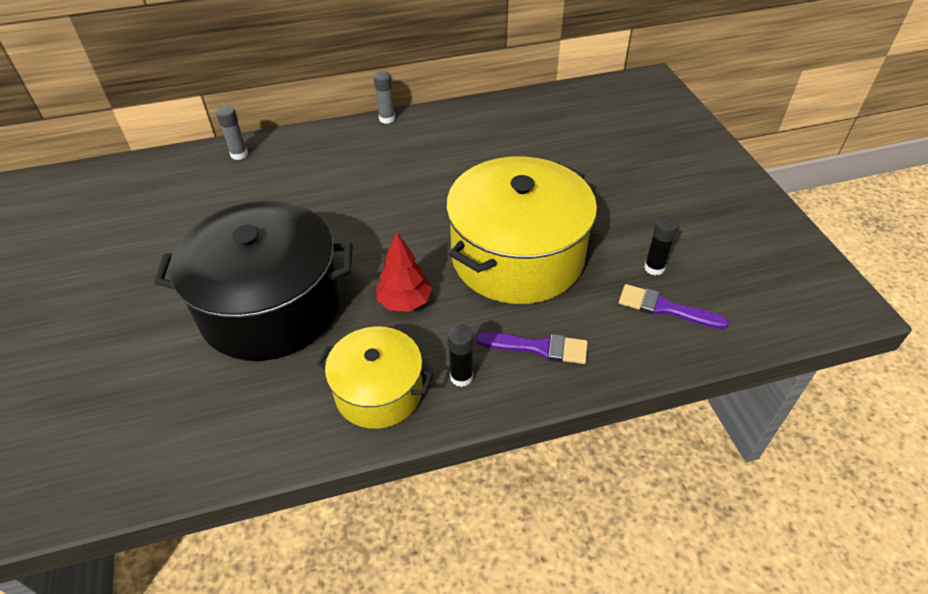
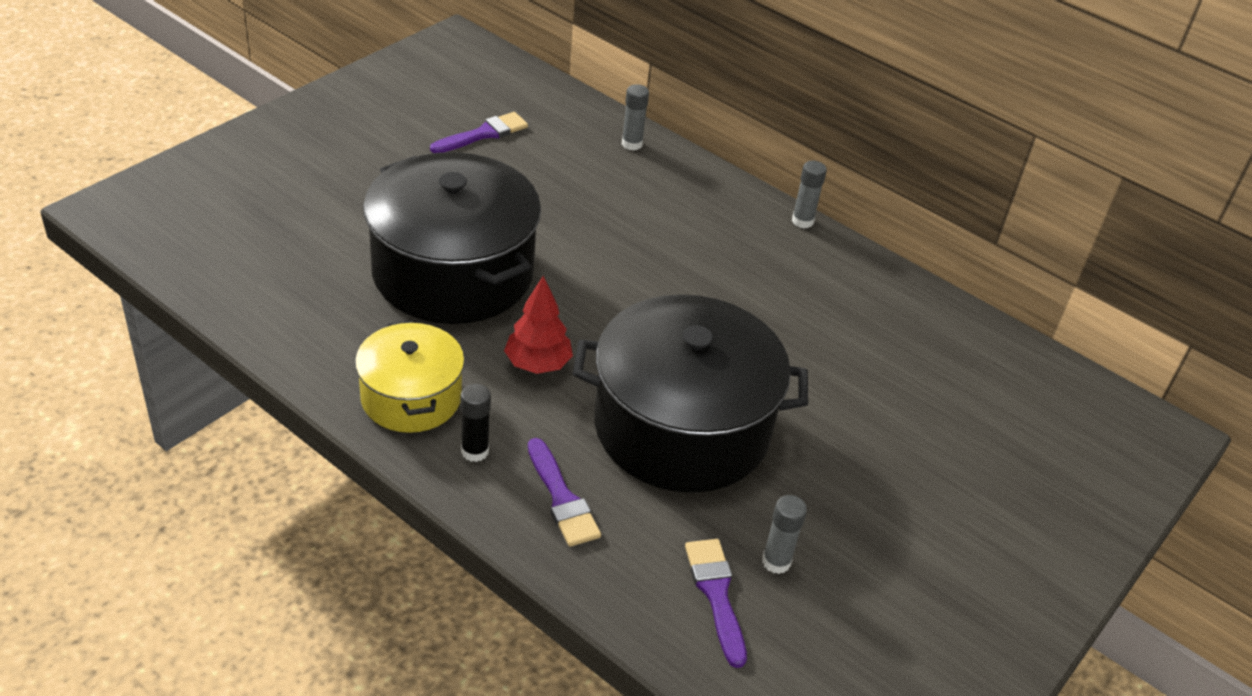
camera: 50 degrees right, 5 degrees down
yellow pot [446,156,597,304] -> black pot [573,294,808,493]
black glue stick [644,216,679,275] -> grey glue stick [762,495,807,574]
none -> purple brush [430,112,528,153]

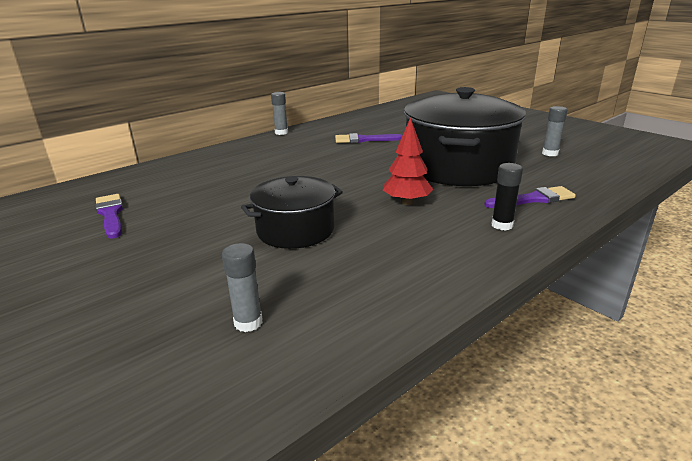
camera: 75 degrees left, 15 degrees down
yellow pot [355,321,464,433] -> none
black pot [363,152,541,324] -> black pot [241,176,343,249], size x0.56
grey glue stick [622,84,649,151] -> grey glue stick moved to [222,243,263,332]
purple brush [685,539,747,668] -> purple brush moved to [335,133,403,143]

